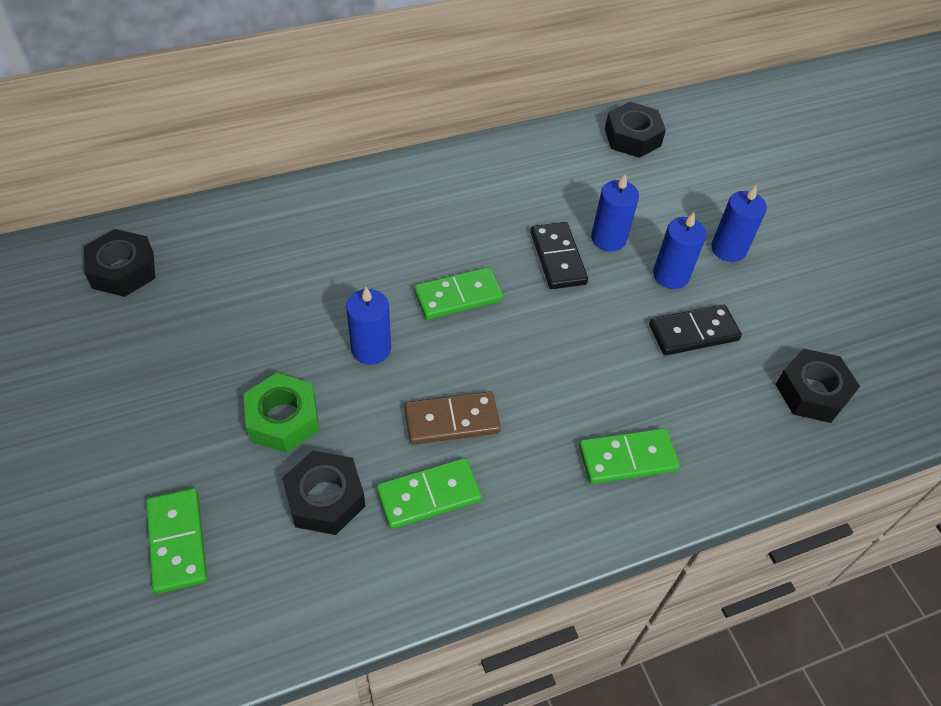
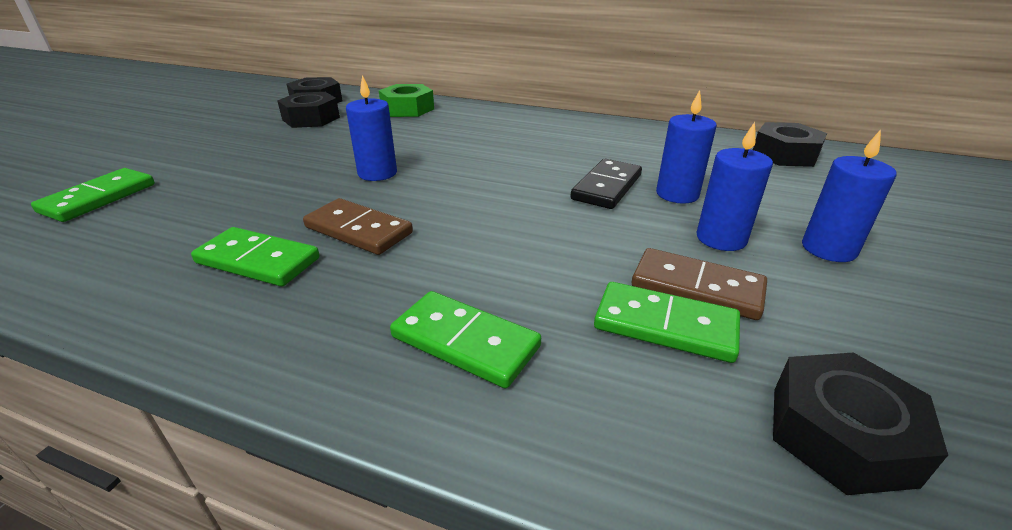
camera: 45 degrees right, 20 degrees down
green nut [244,373,319,453] -> green nut moved to [379,84,434,117]
black nut [282,450,365,535] -> black nut moved to [277,92,340,128]
green domino [414,267,504,320] -> green domino moved to [594,282,740,363]
black domino [649,305,742,355] -> brown domino [632,248,767,320]

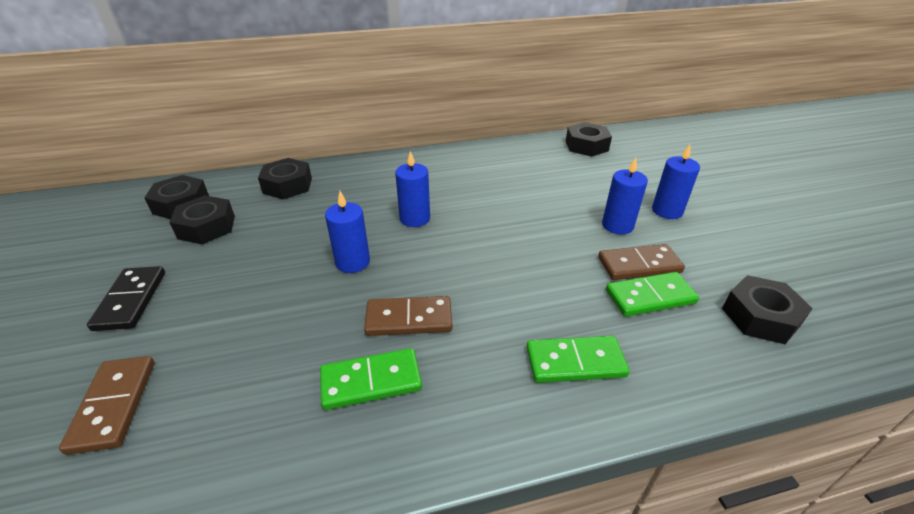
camera: 35 degrees left, 5 degrees up
green domino [31,168,155,222] -> brown domino [59,356,154,455]
green nut [379,84,434,117] -> black nut [258,158,312,199]
black domino [570,159,642,209] -> black domino moved to [87,266,165,331]
blue candle [656,90,717,204] -> blue candle moved to [395,151,430,227]

